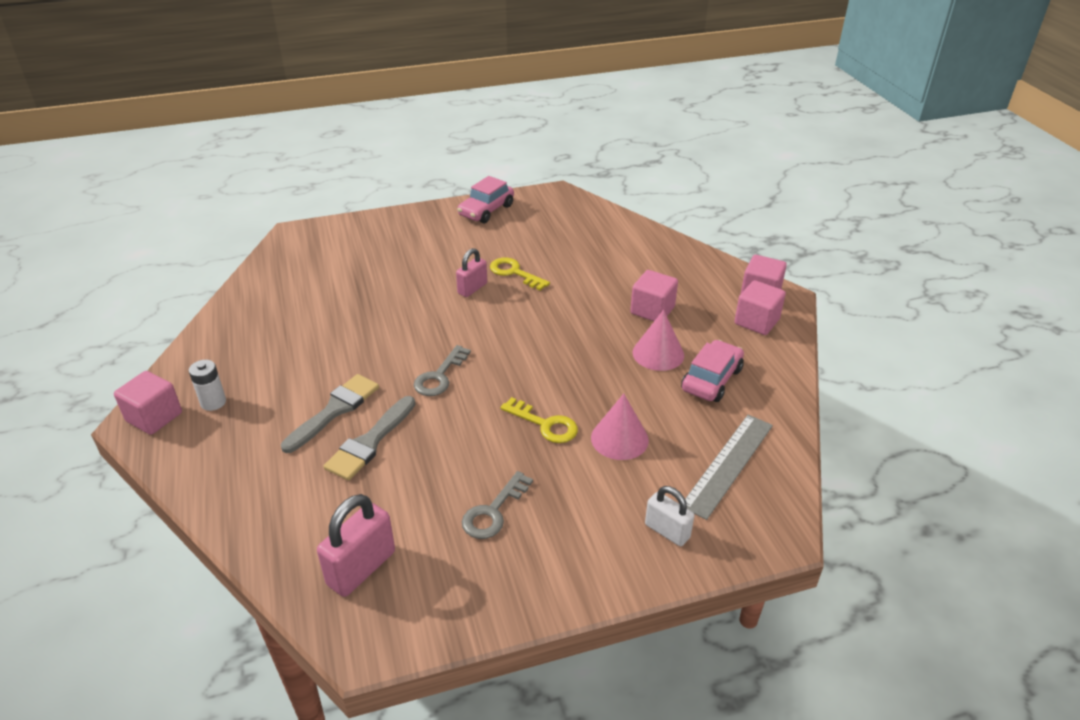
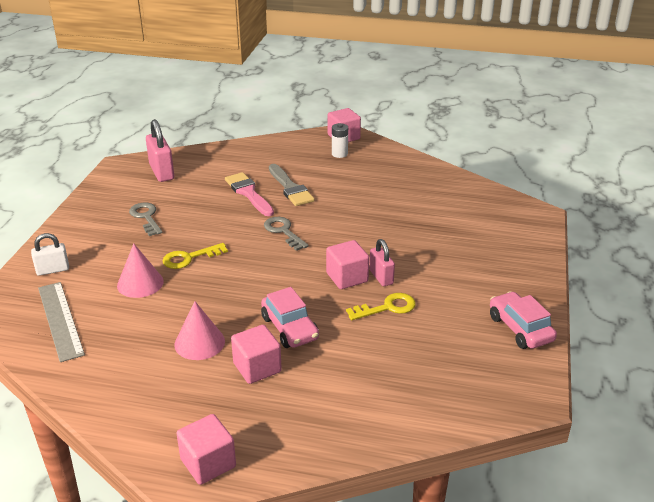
camera: 120 degrees right, 5 degrees down
grey brush [324,396,415,480] -> pink brush [225,172,274,216]
pink car [681,340,744,402] -> pink car moved to [261,287,319,348]
pink cube [734,280,786,335] -> pink cube moved to [326,240,369,289]

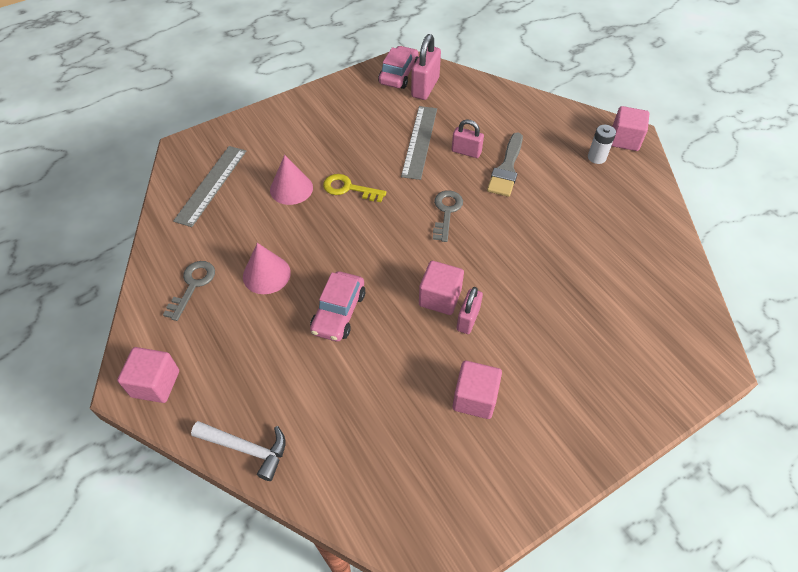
camera: 45 degrees right, 20 degrees up
white padlock [31,233,69,276] -> none
grey key [129,203,163,236] -> grey key moved to [163,261,215,321]
pink brush [225,172,274,216] -> pink padlock [452,119,484,158]
pink cube [231,325,282,384] -> pink cube moved to [452,361,502,419]
yellow key [346,293,415,320] -> none
pink car [490,291,557,349] -> pink car moved to [378,46,419,89]
none -> white hammer [191,421,286,481]
none -> grey ruler [401,106,437,180]

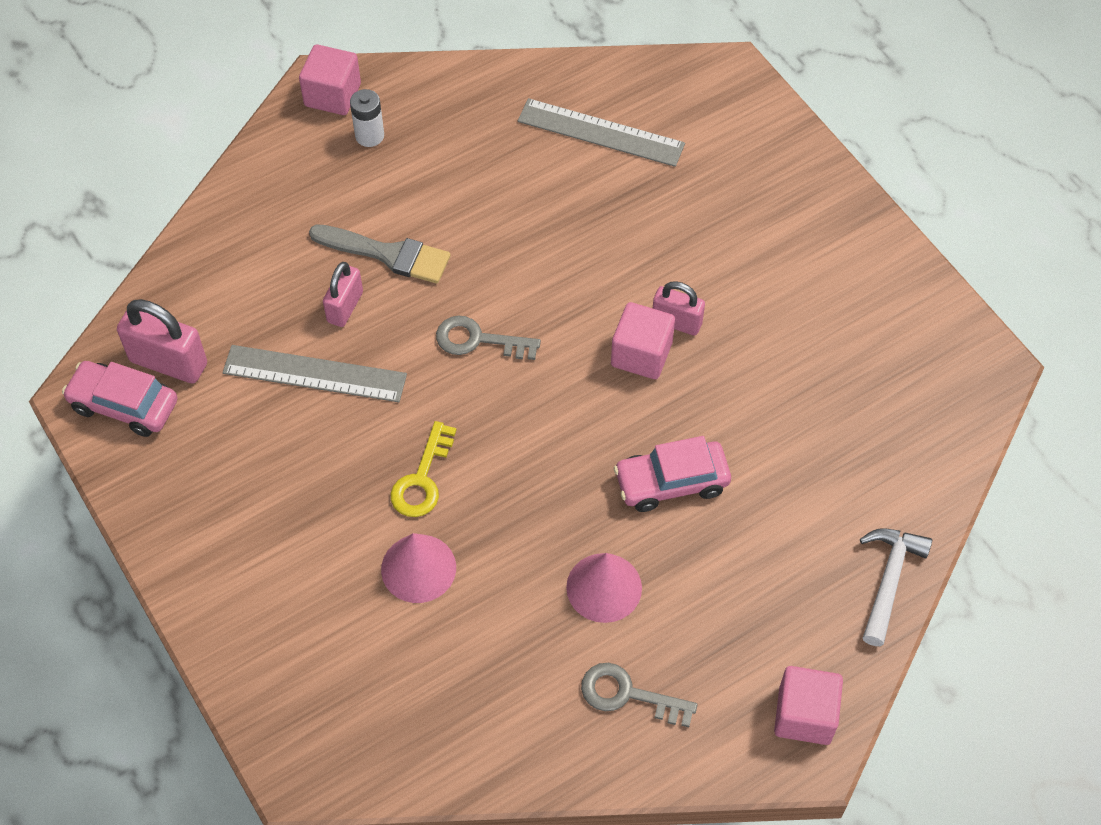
camera: 90 degrees left, 5 degrees up
grey ruler [173,146,246,227] -> grey ruler moved to [518,98,685,167]
pink car [310,271,365,341] -> pink car turned 150 degrees clockwise [614,436,731,512]
pink cube [452,361,502,419] -> none

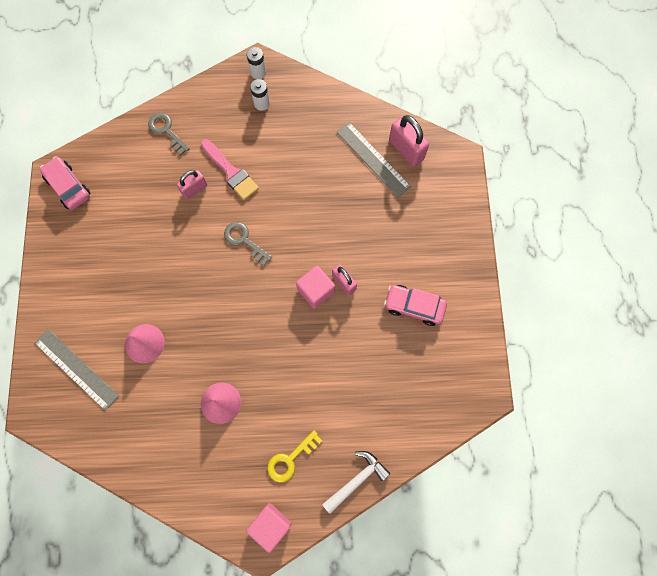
camera: 30 degrees right, 15 degrees up
pink padlock [117,299,207,383] -> pink padlock moved to [389,115,429,167]
grey ruler [223,345,407,402] -> grey ruler moved to [35,329,119,411]
pink cube [299,44,361,115] -> white battery [247,47,266,79]
grey brush [309,224,450,283] -> pink brush [201,139,259,200]
yellow key [390,421,456,517] -> yellow key moved to [267,430,322,482]
grey key [581,663,698,727] -> grey key moved to [148,113,190,156]
pink car [614,436,731,512] -> pink car moved to [384,285,447,326]

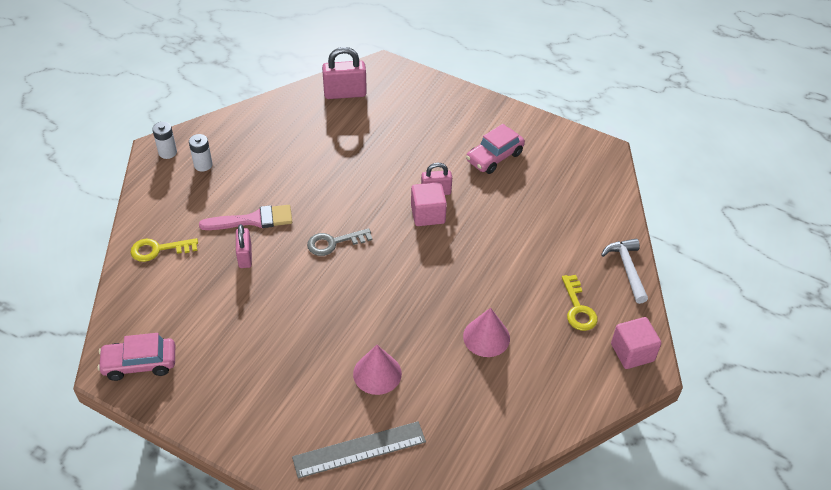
camera: 60 degrees left, 25 degrees down
grey key [148,113,190,156] -> yellow key [130,238,198,262]
grey ruler [337,122,411,197] -> none

